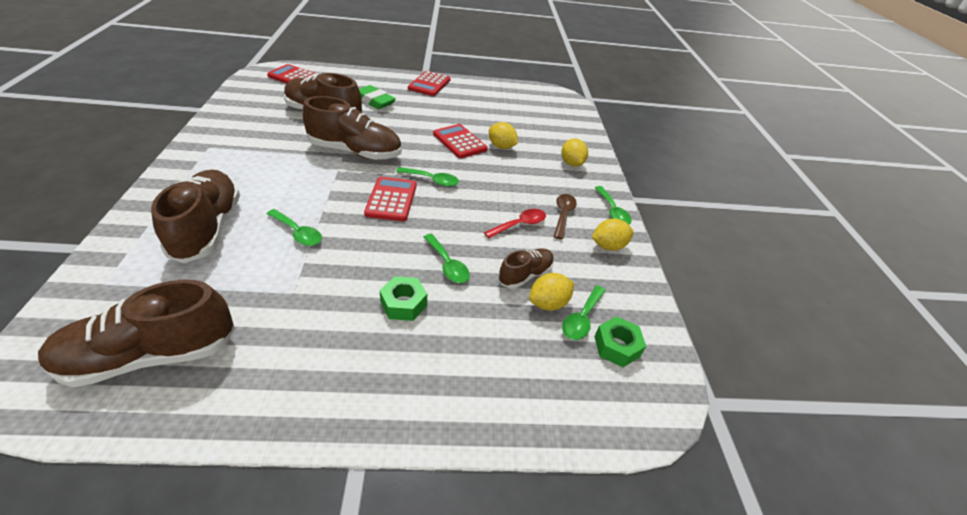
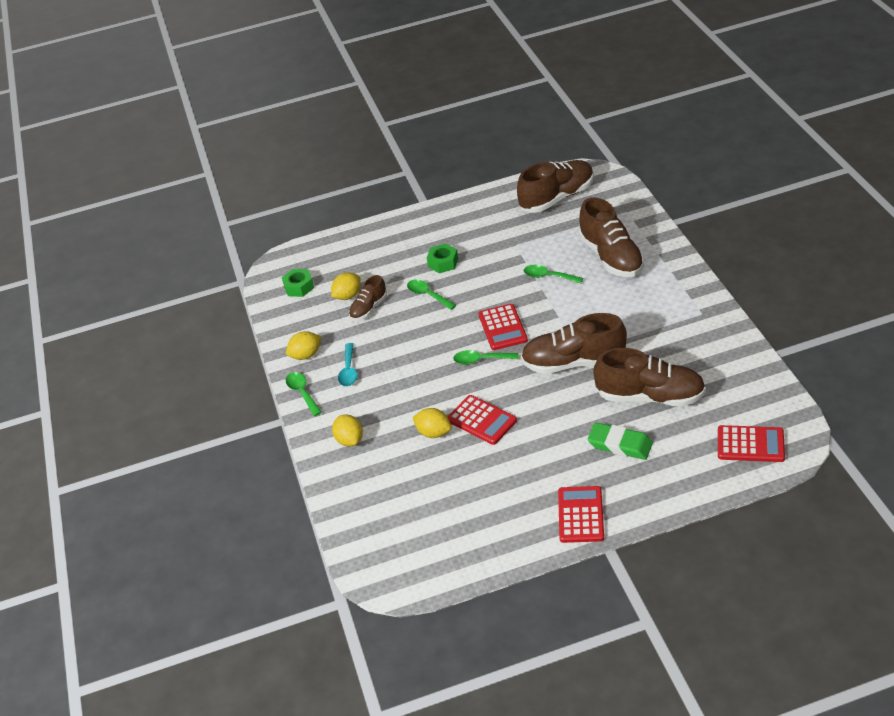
camera: 175 degrees right, 0 degrees up
red spoon [484,209,546,238] -> none
brown spoon [554,194,577,239] -> turquoise spoon [338,343,357,386]
green spoon [562,285,606,340] -> none

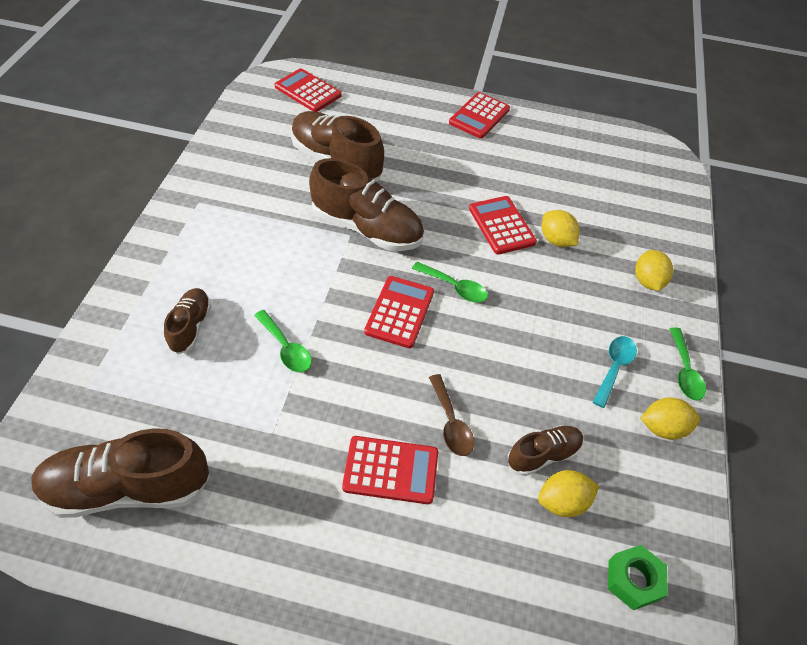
camera: 160 degrees left, 10 degrees up
green spoon [407,279,456,310] -> brown spoon [429,374,474,456]
green nut [427,244,458,273] -> red calculator [342,436,438,504]
brown shoe [579,197,644,277] -> brown shoe [164,288,211,354], size x0.54
green eraser [588,423,653,460] -> none

